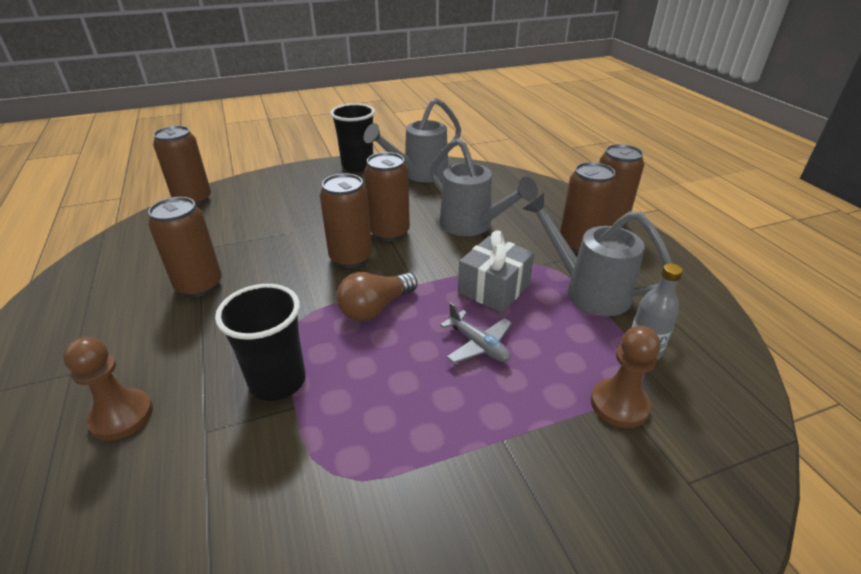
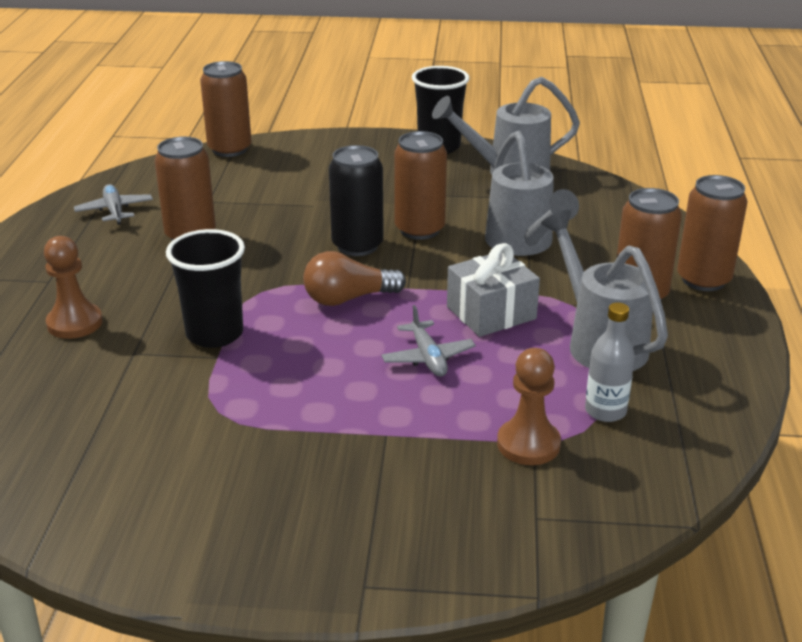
camera: 25 degrees right, 5 degrees down
brown can [320,173,372,268] -> black can [329,145,384,256]
none -> grey plane [74,184,153,225]

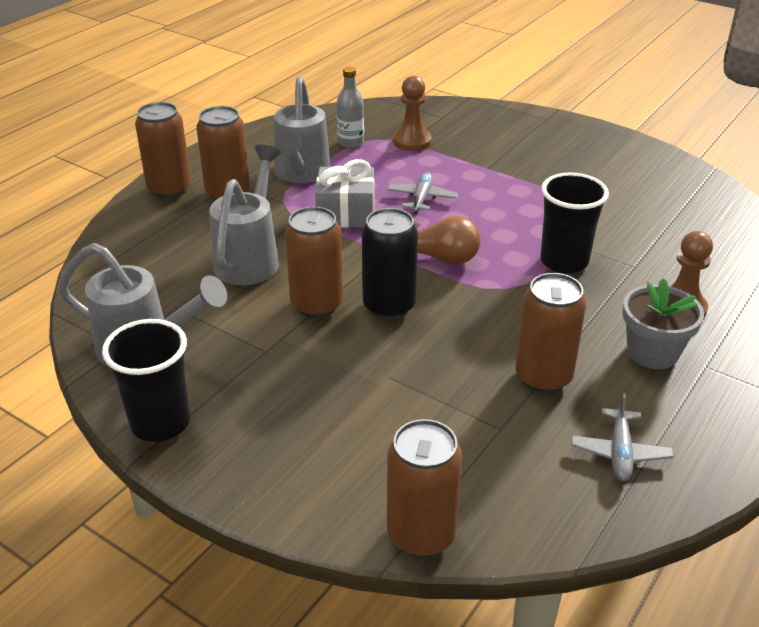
camera: 150 degrees left, 5 degrees up
none -> grey flower pot [623,278,704,369]

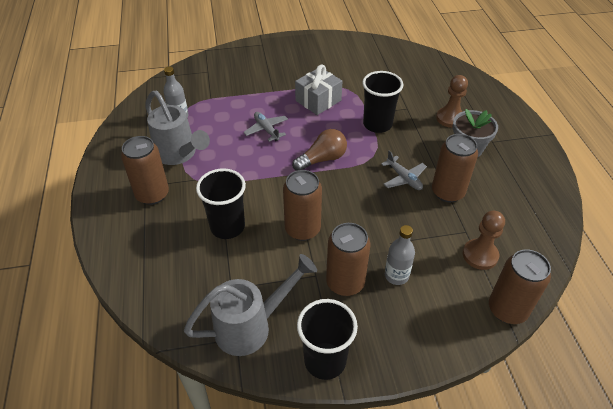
camera: 45 degrees left, 10 degrees up
brown can [135,102,191,198] -> brown can moved to [326,223,370,296]
grey watering can [210,145,281,285] -> black cup [196,169,246,239]
grey gift [315,159,374,228] -> grey gift moved to [295,65,343,115]
black can [362,208,418,319] -> none
brown pawn [393,76,432,151] -> brown pawn moved to [463,211,505,270]
grey plane [571,393,674,481] -> grey plane moved to [381,150,427,190]
none -> grey bottle [385,225,415,285]

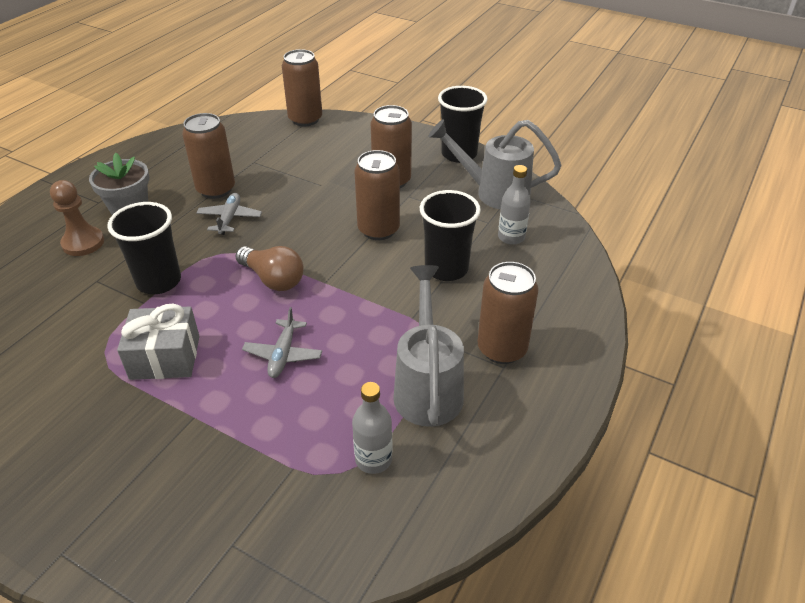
camera: 140 degrees left, 5 degrees down
brown light bulb [292,129,347,171] -> brown light bulb turned 150 degrees counterclockwise [235,246,304,291]
grey bottle [385,225,415,285] -> grey bottle moved to [498,165,531,245]
brown pawn [463,211,505,270] -> none

